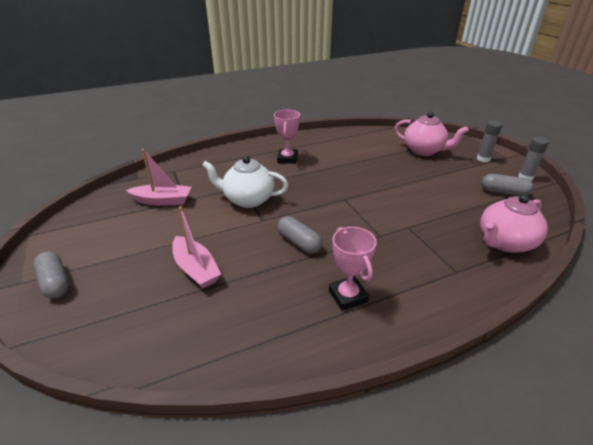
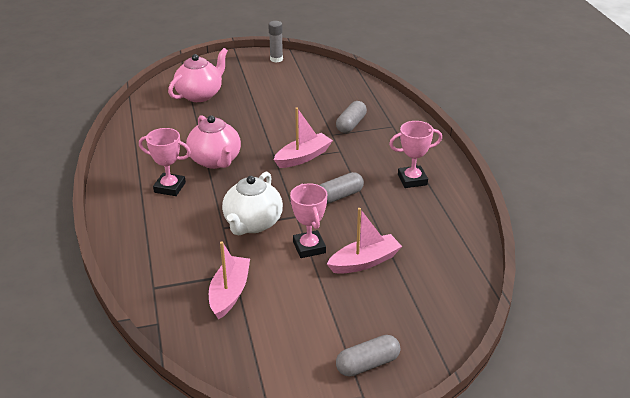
camera: 80 degrees left, 0 degrees up
grey glue stick [477,121,502,162] -> none
pink teapot [480,195,548,253] -> pink teapot moved to [186,115,241,169]
grey capsule [481,174,534,196] -> grey capsule moved to [336,101,367,133]
none -> pink boat [274,107,333,168]
none -> pink trophy [290,183,327,258]

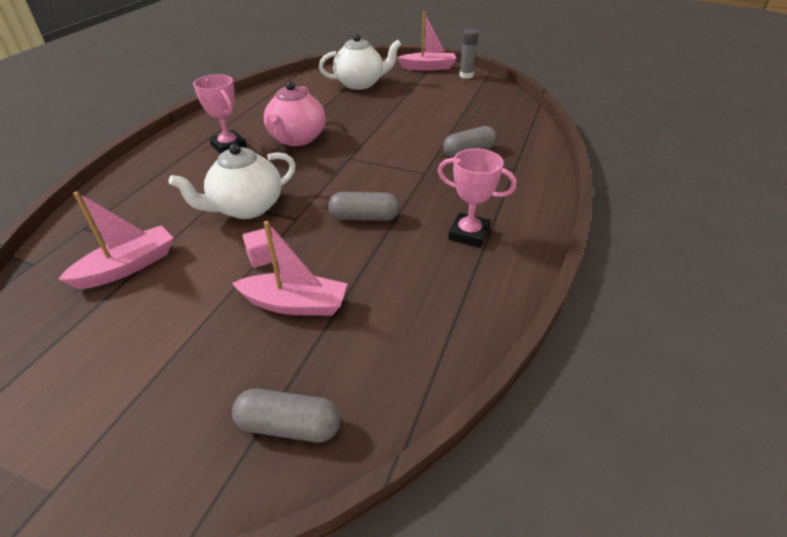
camera: 35 degrees right, 5 degrees up
pink teapot [168,48,228,102] -> white teapot [319,34,401,90]
pink boat [274,107,333,168] -> pink boat moved to [397,11,456,71]
pink trophy [290,183,327,258] -> pink cube [243,228,277,268]
grey capsule [336,335,400,377] -> grey capsule moved to [232,389,341,442]

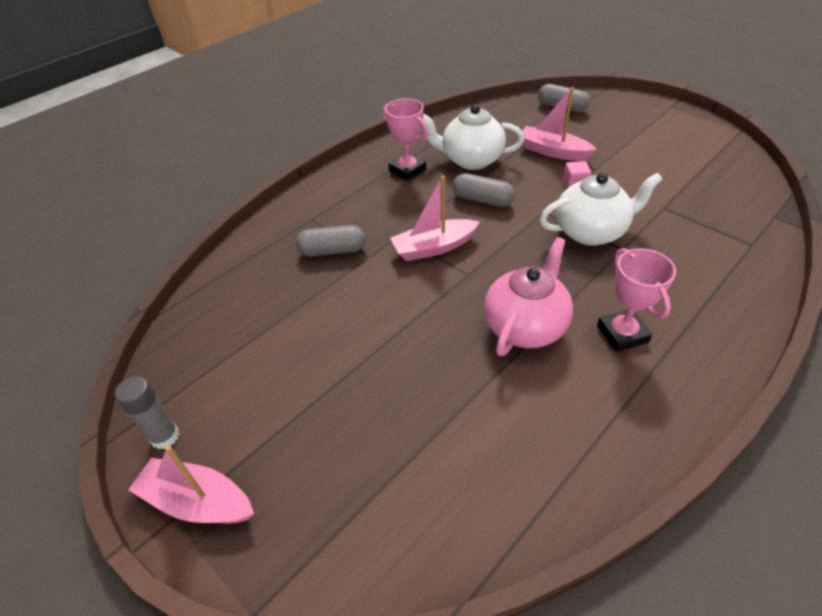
camera: 155 degrees left, 5 degrees up
pink boat [58,191,174,289] -> pink boat moved to [390,176,480,261]
white teapot [319,34,401,90] -> white teapot moved to [423,104,524,170]

